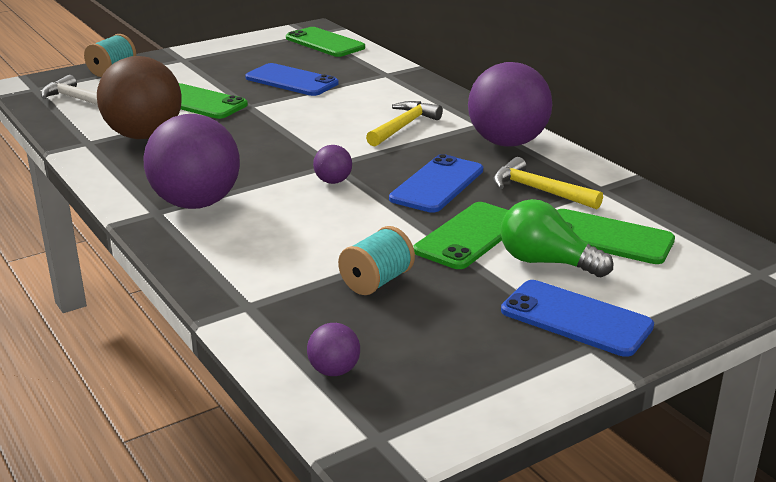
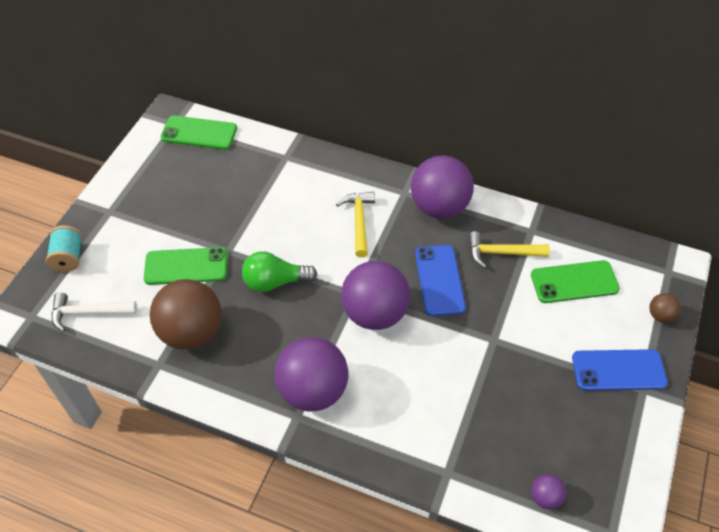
camera: 35 degrees left, 25 degrees up
blue phone [245,63,339,96] -> none
purple ball [313,145,352,184] -> purple ball [341,261,410,330], size x2.30
turquoise spool [338,226,415,295] -> none
green phone [413,202,508,269] -> none
green light bulb [501,199,614,277] -> green light bulb moved to [242,251,317,292]
none -> brown ball [649,293,681,323]

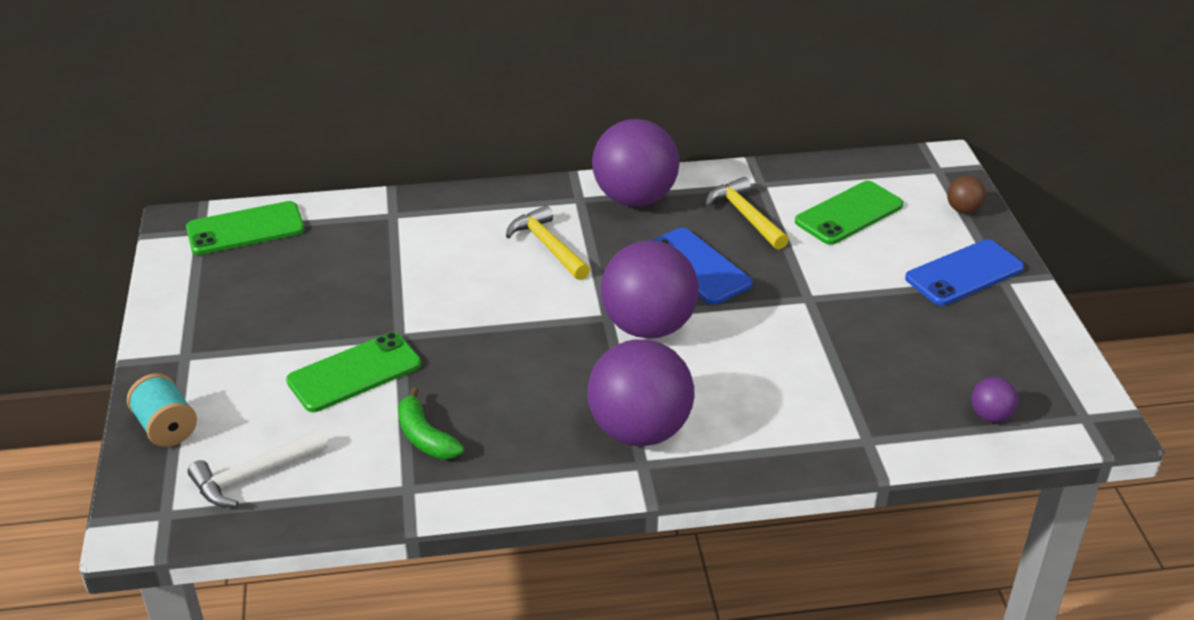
camera: 30 degrees left, 15 degrees down
brown ball [150,279,222,350] -> green banana [398,387,464,459]
green light bulb [242,251,317,292] -> none
yellow hammer [468,231,550,268] -> yellow hammer turned 90 degrees clockwise [705,177,789,250]

